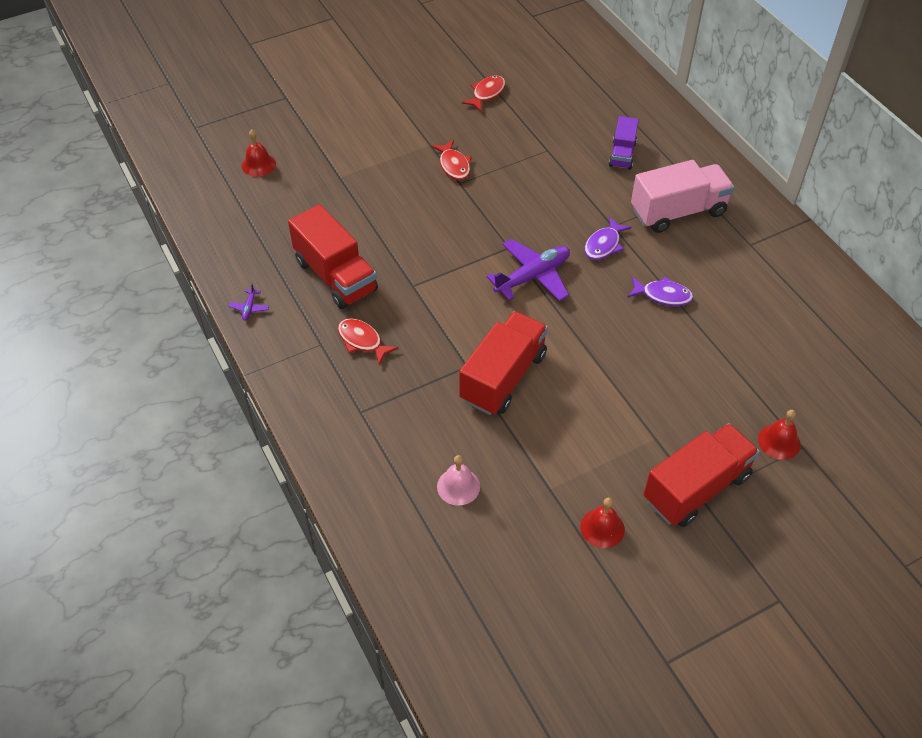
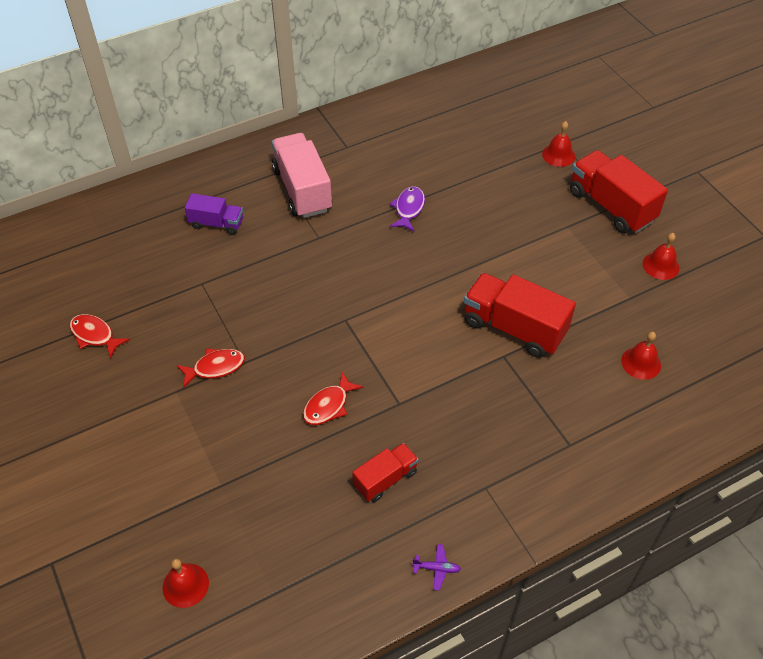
camera: 90 degrees left, 0 degrees up
red truck [288,204,378,309] -> red truck [352,443,419,502], size x0.57
red fish [338,319,398,365] -> red fish moved to [303,372,363,425]
pink bell [437,455,480,506] -> red bell [621,332,661,380]
purple plane [487,239,570,301] -> none
purple fish [584,217,632,260] -> none

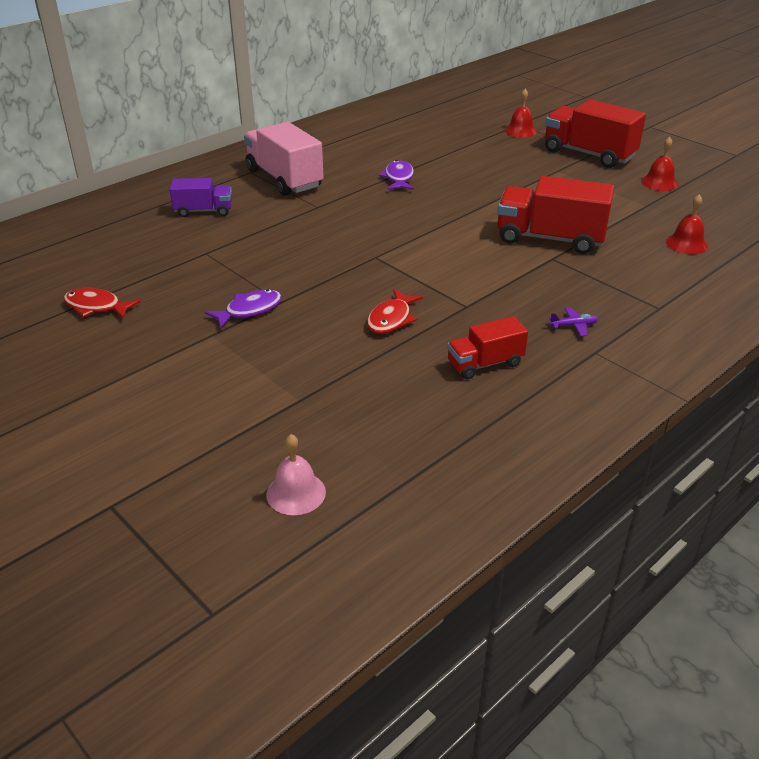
camera: 15 degrees left, 15 degrees down
red bell [163,559,209,608] -> pink bell [266,434,326,515]
red fish [177,348,245,388] -> purple fish [205,289,282,329]
red truck [352,443,419,502] -> red truck turned 150 degrees counterclockwise [447,316,528,379]
purple plane [412,544,461,591] -> purple plane moved to [549,307,598,336]

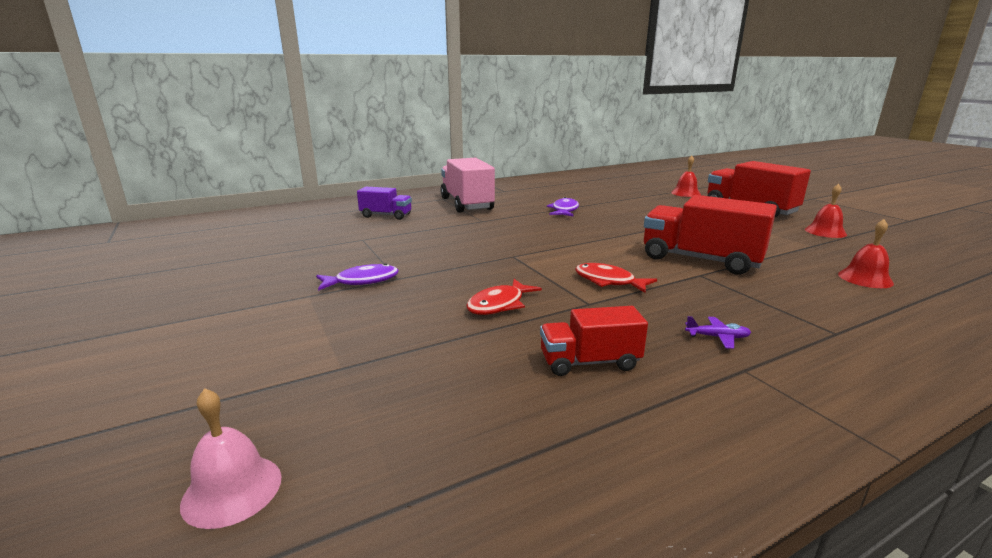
camera: 15 degrees right, 15 degrees down
red fish [64,288,141,319] -> red fish moved to [575,263,657,293]

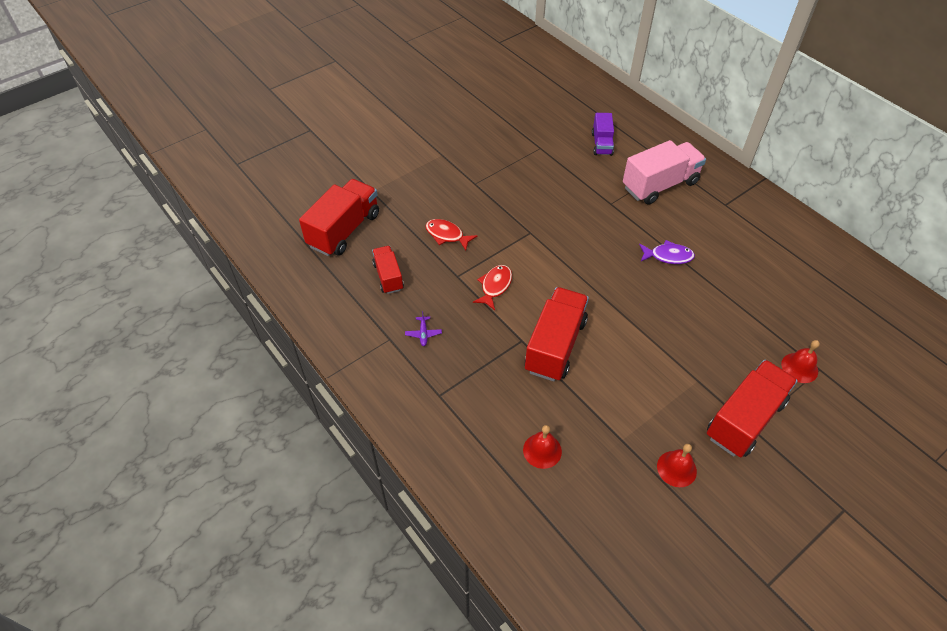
camera: 80 degrees right, 30 degrees up
pink bell [180,388,281,529] -> none
purple fish [316,263,399,291] -> none
none -> red truck [299,179,379,256]

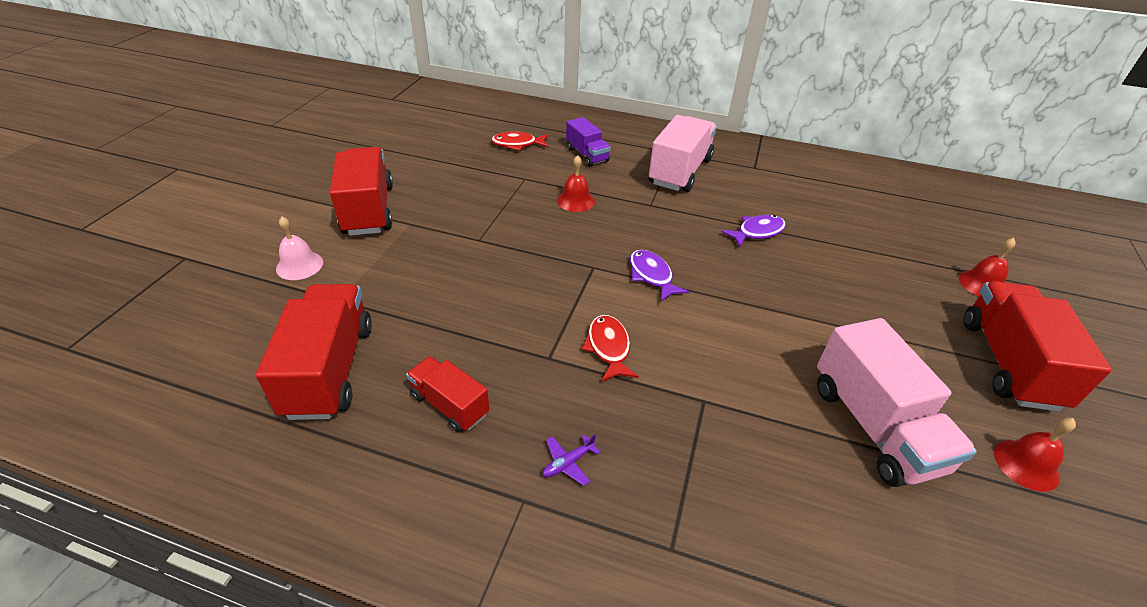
camera: 35 degrees left, 10 degrees down
purple plane [405,311,442,346] -> purple plane turned 90 degrees clockwise [543,434,601,486]
red fish [425,219,477,250] -> red fish moved to [491,131,549,151]
red bell [523,425,562,469] -> red bell moved to [557,155,595,212]
red truck [525,287,589,381] -> red truck moved to [330,147,393,236]
none -> pink bell [276,217,323,280]
none -> purple fish [630,250,689,302]
none -> pink truck [817,318,977,487]

